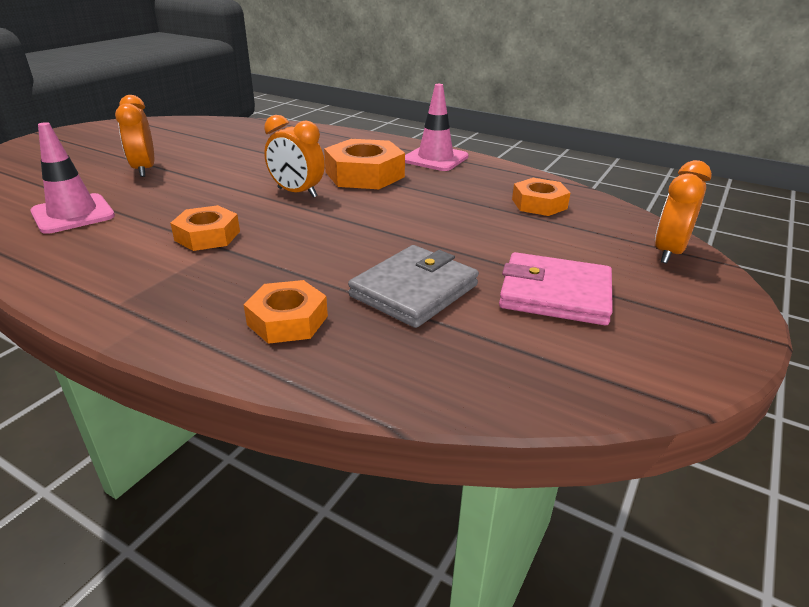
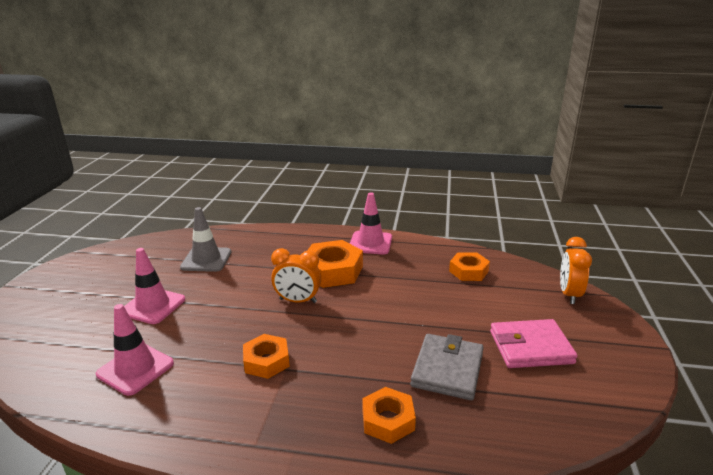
camera: 20 degrees left, 5 degrees down
orange clock [115,95,154,177] -> pink traffic cone [124,248,185,324]
none -> grey traffic cone [180,207,231,272]

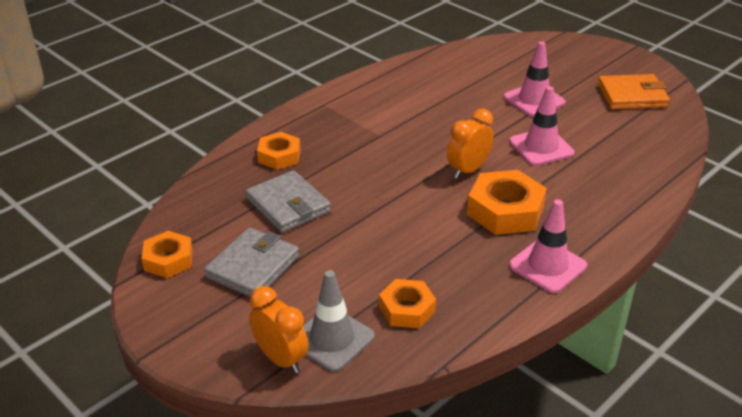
camera: 125 degrees right, 10 degrees up
pink traffic cone [96,304,174,396] -> pink traffic cone moved to [509,86,574,166]
grey traffic cone [180,207,231,272] -> grey traffic cone moved to [303,270,375,372]
orange nut [243,334,290,379] -> orange nut moved to [142,231,193,278]
pink wallet [490,319,578,368] -> grey wallet [204,227,299,297]
none -> orange wallet [598,74,670,109]

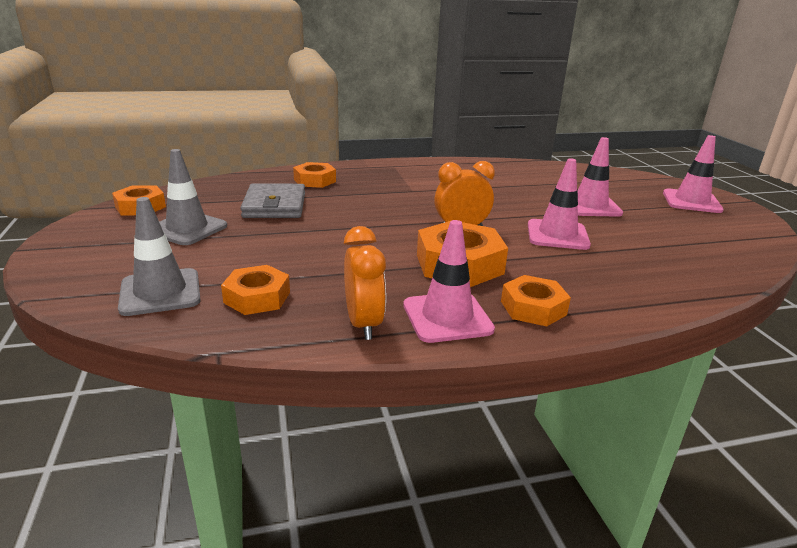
camera: 30 degrees right, 10 degrees down
grey wallet [204,227,299,297] -> grey traffic cone [159,149,227,245]
orange clock [249,286,309,374] -> orange clock moved to [344,226,386,340]
orange wallet [598,74,670,109] -> none
none -> orange nut [501,275,571,326]
none -> pink traffic cone [663,135,724,213]

